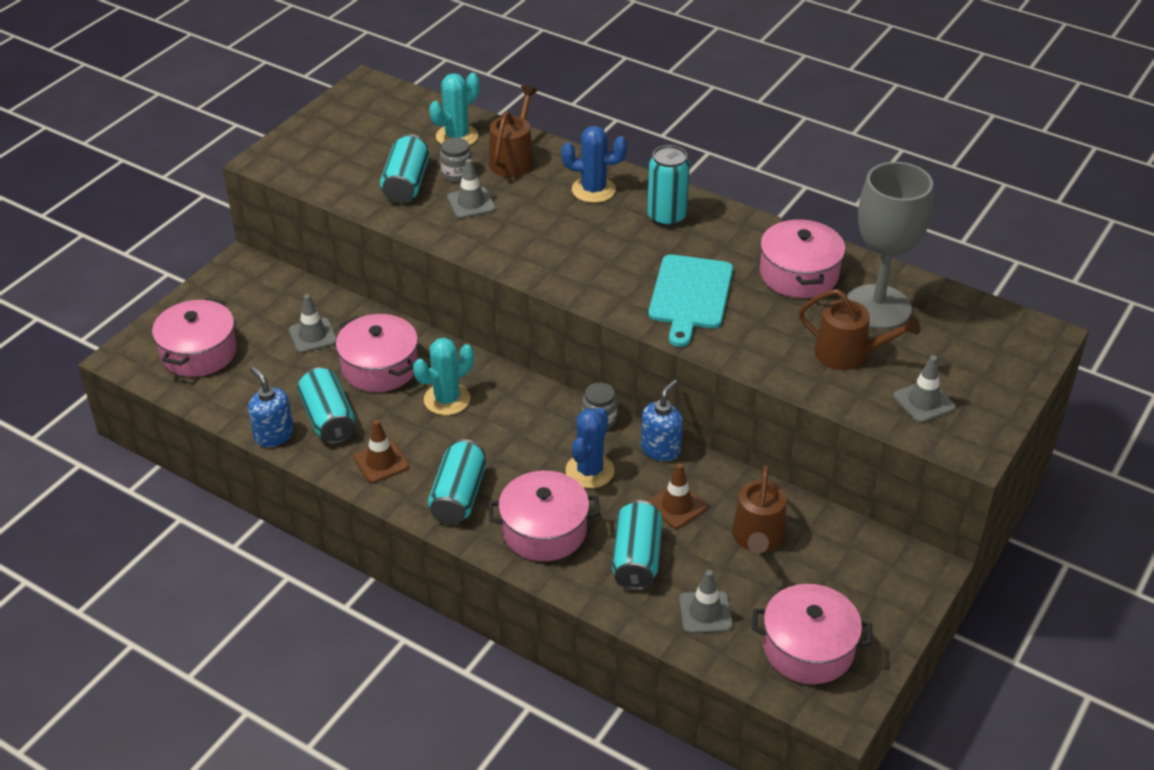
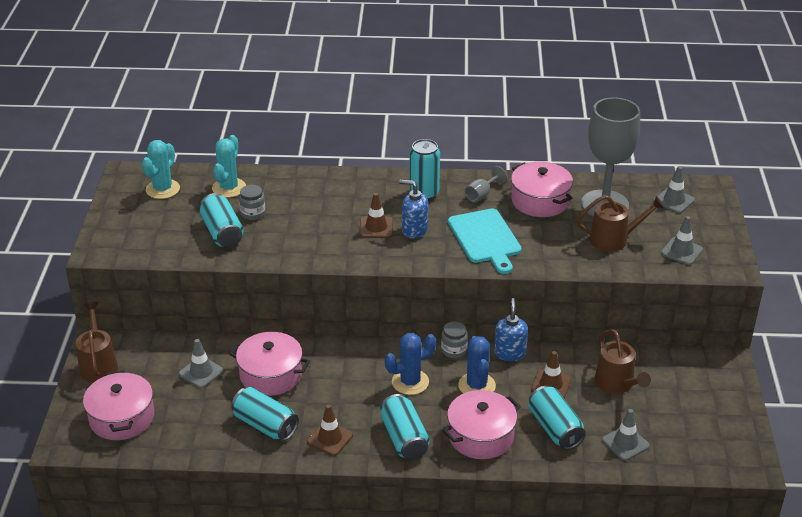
camera: 30 degrees left, 5 degrees down
blue soap dispenser [248,367,294,447] -> blue soap dispenser moved to [399,179,428,239]
turquoise cactus [413,337,474,415] -> turquoise cactus moved to [142,140,180,199]
grey traffic cone [447,159,496,219] -> grey traffic cone moved to [654,166,695,213]
brown watering can [489,86,538,177] -> brown watering can moved to [76,302,118,382]
blue cactus [561,126,627,203] -> blue cactus moved to [385,333,436,395]
pink pot [752,584,872,684] -> none
none -> brown traffic cone [360,193,393,238]
none -> grey goblet [465,166,507,202]

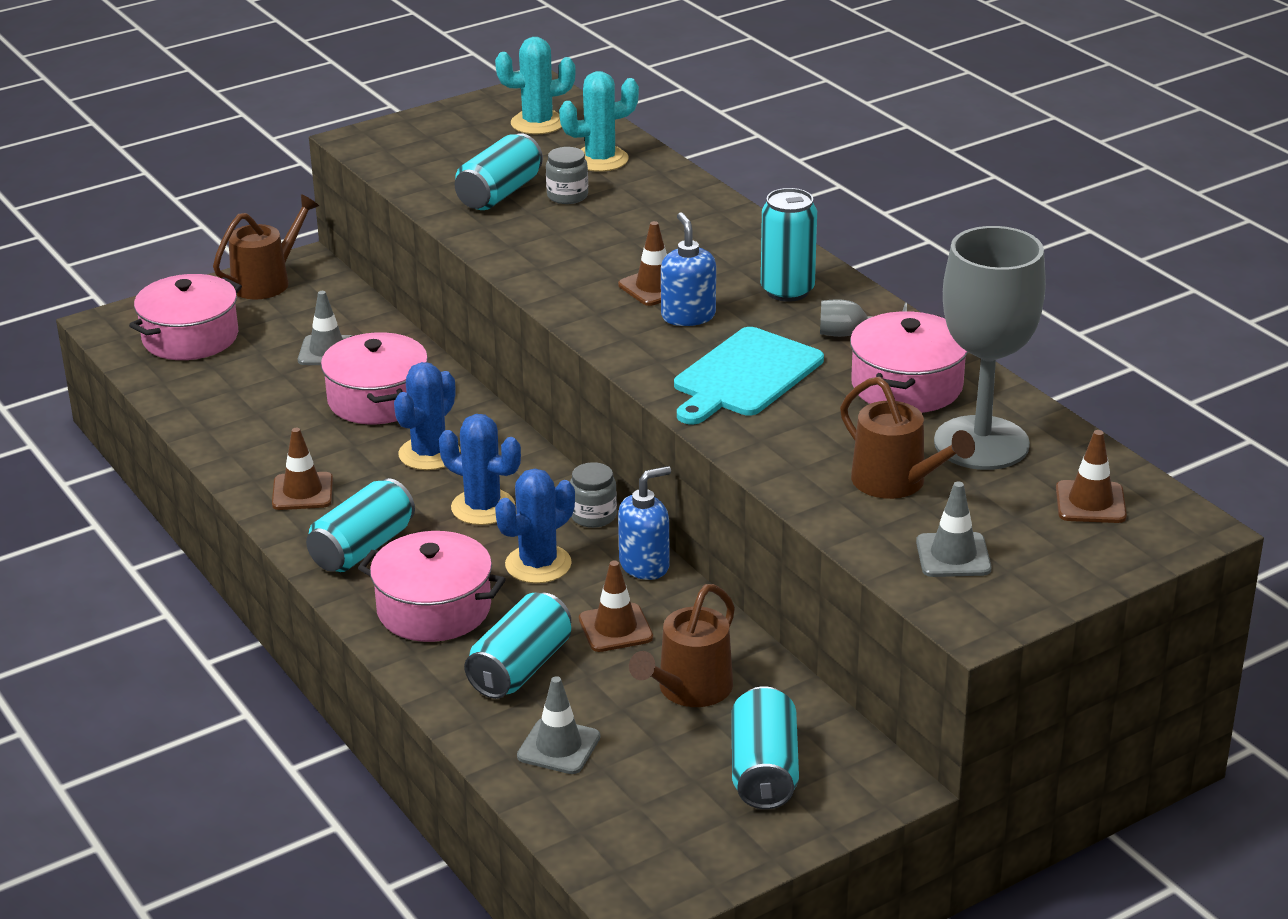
camera: 55 degrees right, 5 degrees down
turquoise can [231,387,299,441] -> turquoise can moved to [732,686,799,809]
grey traffic cone [654,166,695,213] -> brown traffic cone [1056,430,1127,523]
none -> blue cactus [394,362,460,470]

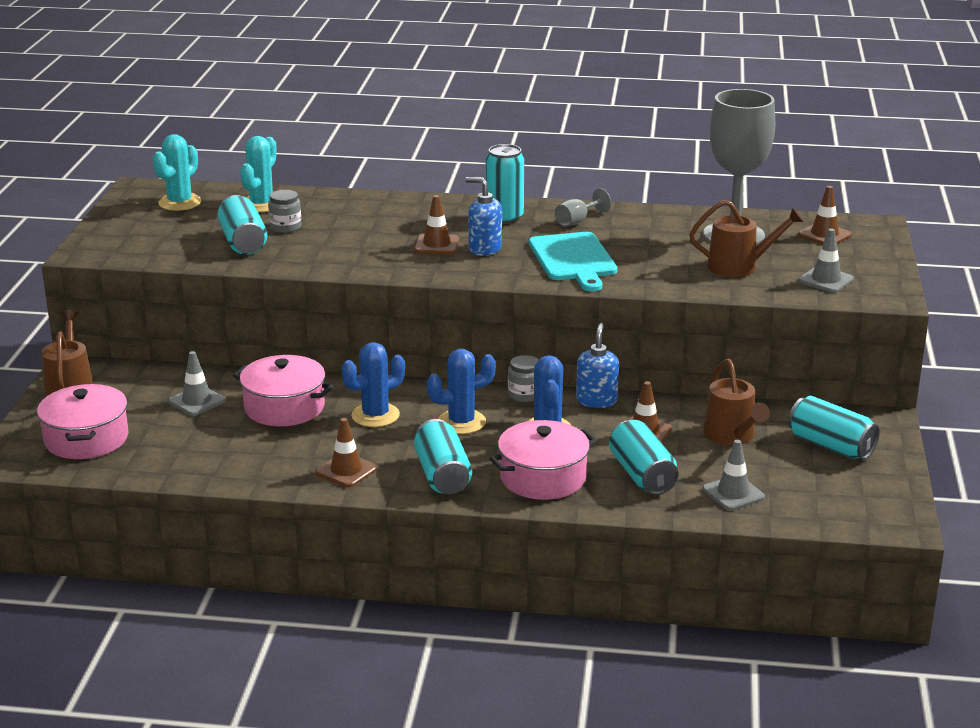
camera: 50 degrees left, 5 degrees down
blue cactus [394,362,460,470] -> blue cactus turned 75 degrees clockwise [342,342,405,427]
pink pot [850,311,968,413] -> none

